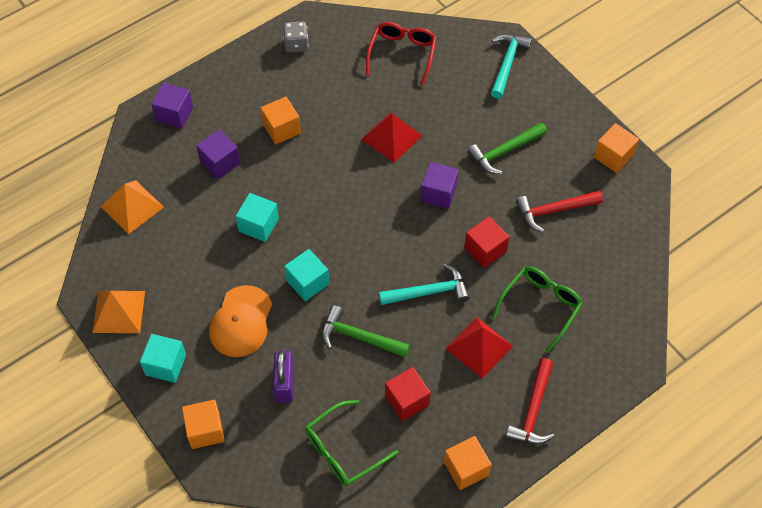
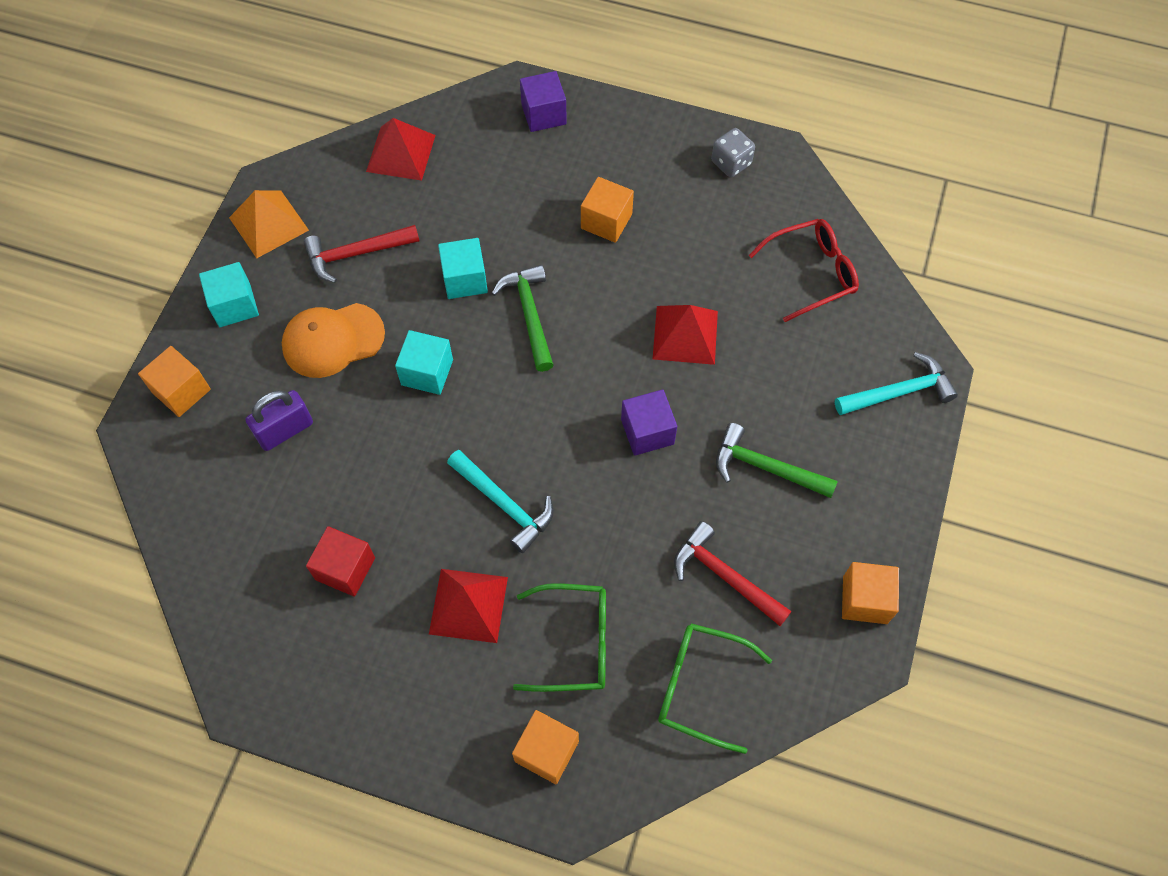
camera: 55 degrees right, 5 degrees up
orange pyramid [101,180,164,234] -> red pyramid [366,118,436,181]
purple cube [196,129,240,179] -> none
green glasses [305,400,399,486] -> green glasses moved to [658,623,772,754]
green hammer [322,305,410,358] -> green hammer moved to [492,265,553,372]
orange cube [444,436,492,490] -> orange cube moved to [512,710,579,784]
red cube [464,216,509,268] -> none
red hammer [506,358,555,445] -> red hammer moved to [304,225,419,283]

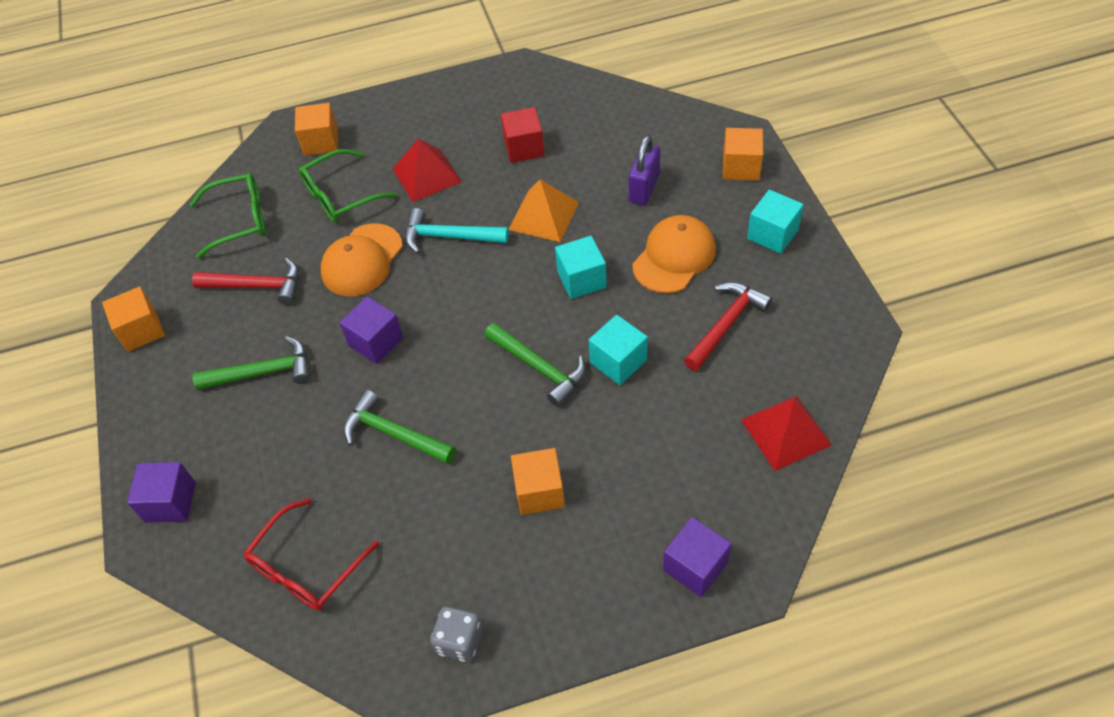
camera: 150 degrees right, 10 degrees down
orange pyramid [229,190,309,258] -> orange pyramid moved to [509,179,579,242]
red pyramid [653,305,718,365] -> green hammer [343,390,456,464]
turquoise hammer [835,352,958,415] -> purple cube [127,462,196,523]
none -> orange cap [320,223,403,296]

